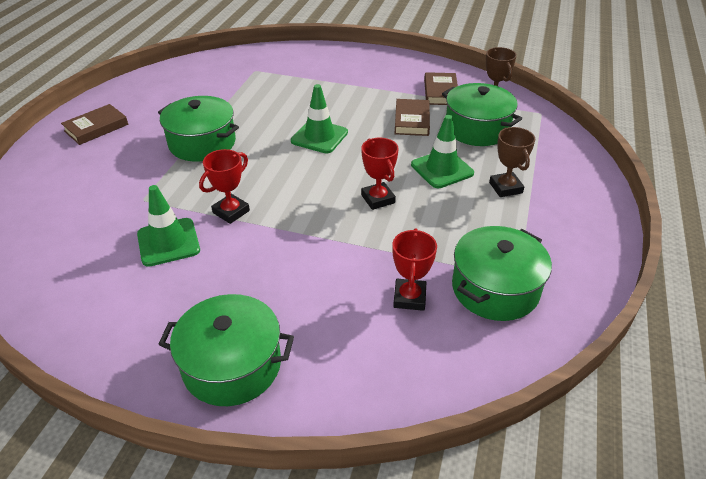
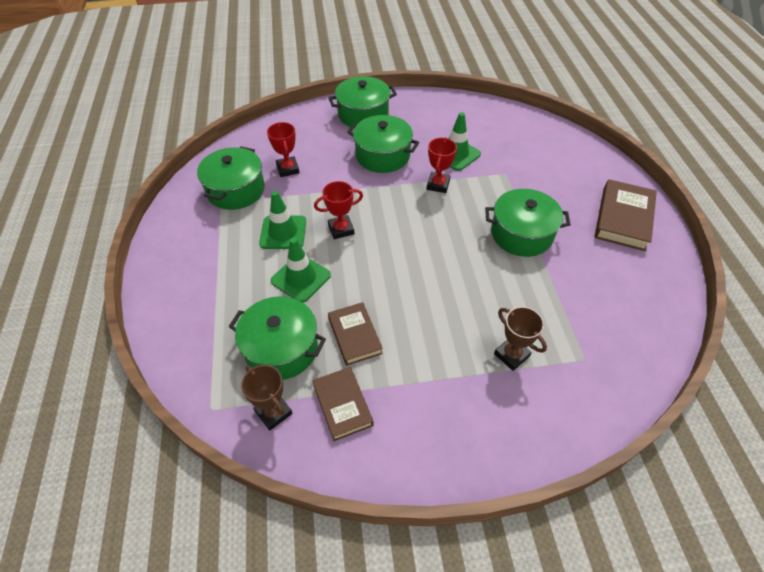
camera: 155 degrees right, 10 degrees up
brown book [61,104,128,145] -> brown book [595,179,657,251], size x1.51
green traffic cone [291,84,348,153] -> green traffic cone moved to [259,191,306,249]
red trophy [361,138,399,210] -> red trophy turned 60 degrees counterclockwise [314,181,363,239]
brown trophy [489,127,535,197] -> brown trophy moved to [494,307,547,371]
none -> green pot [347,115,419,173]

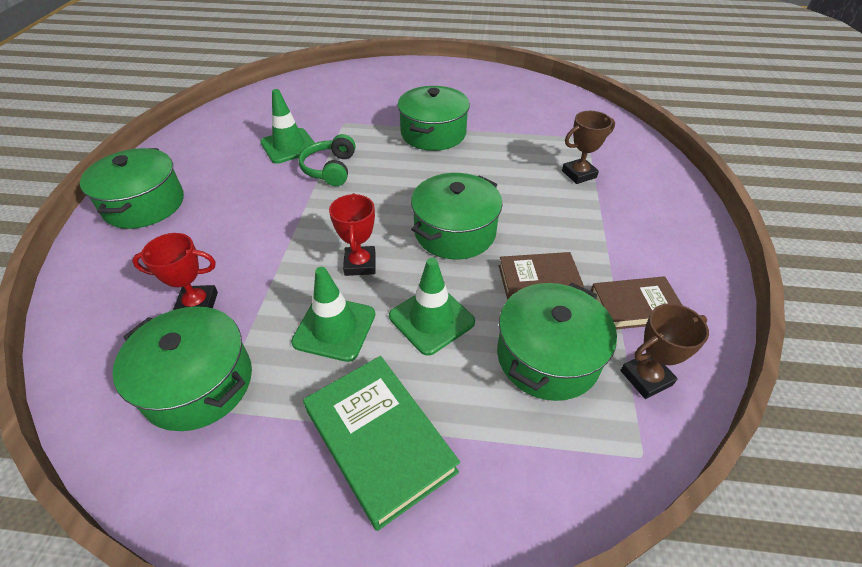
camera: 75 degrees left, 5 degrees down
green pot [347,115,419,173] -> green pot moved to [411,173,503,259]
red trophy [427,137,457,193] -> green headphones [298,134,356,186]
brown book [595,179,657,251] -> none
none -> green book [303,356,460,531]

